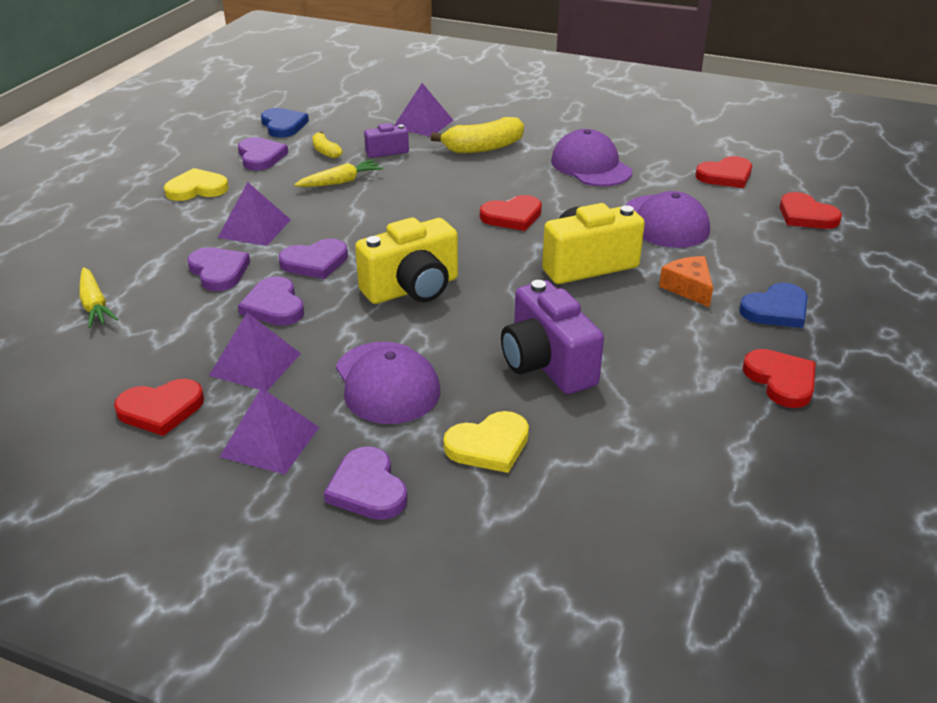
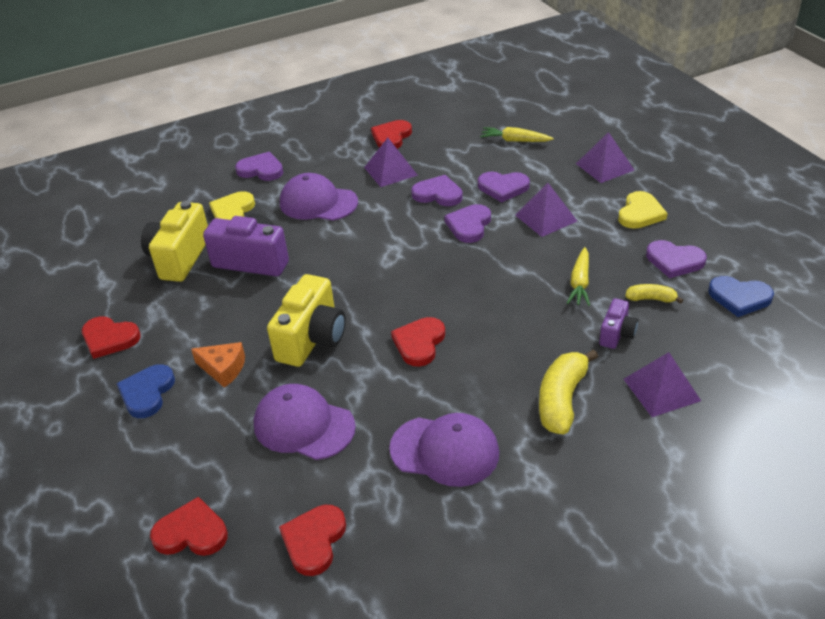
camera: 135 degrees right, 5 degrees up
purple pyramid [220,388,319,474] -> purple pyramid moved to [576,132,634,183]
yellow camera [355,217,458,304] -> yellow camera moved to [141,201,208,282]

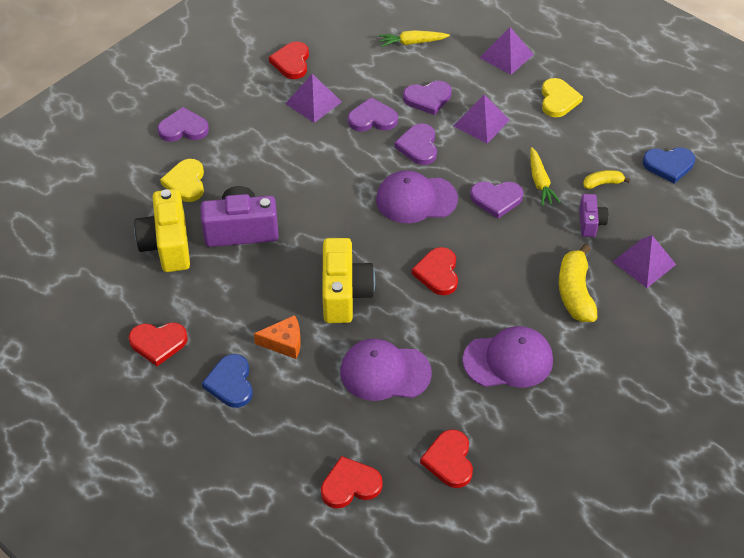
camera: 25 degrees left, 10 degrees up
purple cap [280,173,358,221] -> purple cap moved to [376,170,458,223]
purple heart [646,240,707,278] -> purple heart moved to [470,181,523,218]

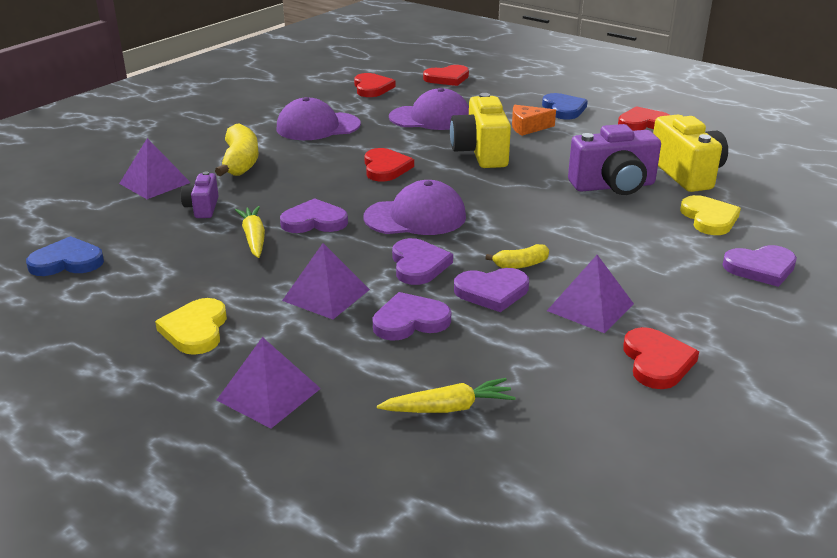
camera: 175 degrees right, 20 degrees down
yellow banana [583,170,630,189] -> yellow banana moved to [485,244,549,269]

